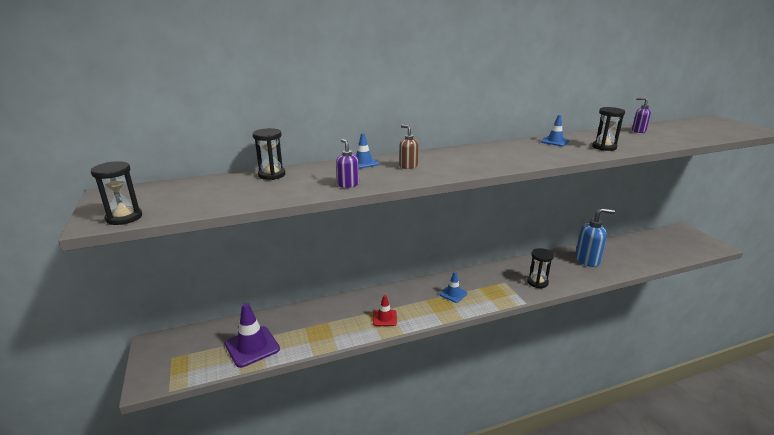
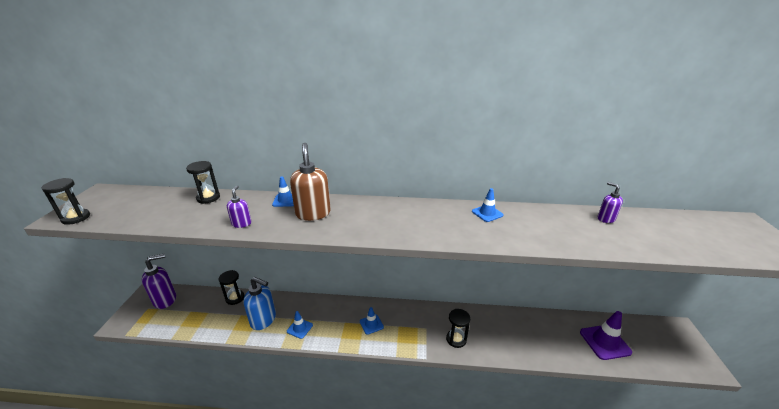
camera: 25 degrees right, 5 degrees up
purple traffic cone [225,303,280,368] -> purple traffic cone moved to [580,311,632,360]
red traffic cone [373,295,397,326] -> blue traffic cone [287,311,313,339]
brown soap dispenser [399,125,419,169] -> brown soap dispenser [290,143,331,221], size x1.87
blue soap dispenser [575,208,615,267] -> blue soap dispenser moved to [243,277,276,330]
black hourglass [592,107,625,151] -> black hourglass moved to [219,270,245,305]
none -> purple soap dispenser [142,253,176,309]

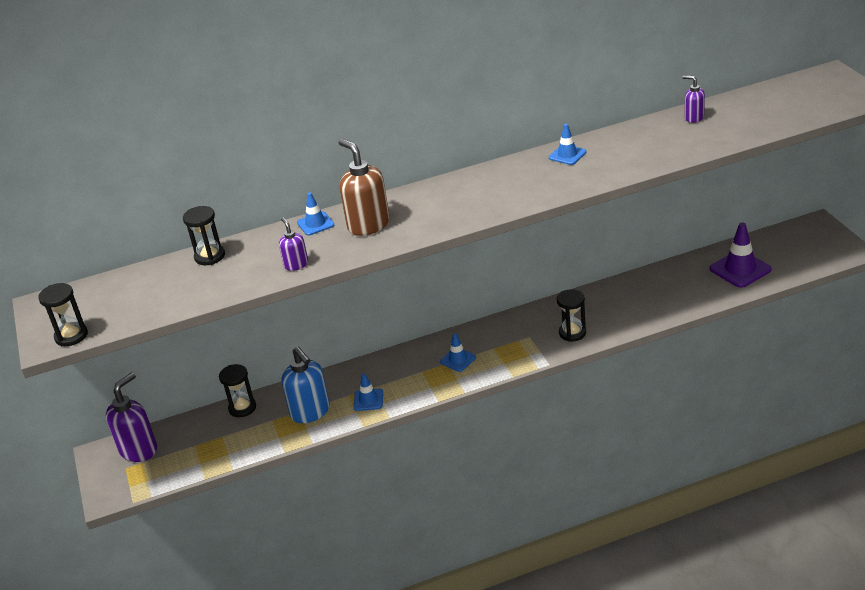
camera: 20 degrees left, 5 degrees up
blue soap dispenser [243,277,276,330] -> blue soap dispenser turned 60 degrees clockwise [281,347,330,423]

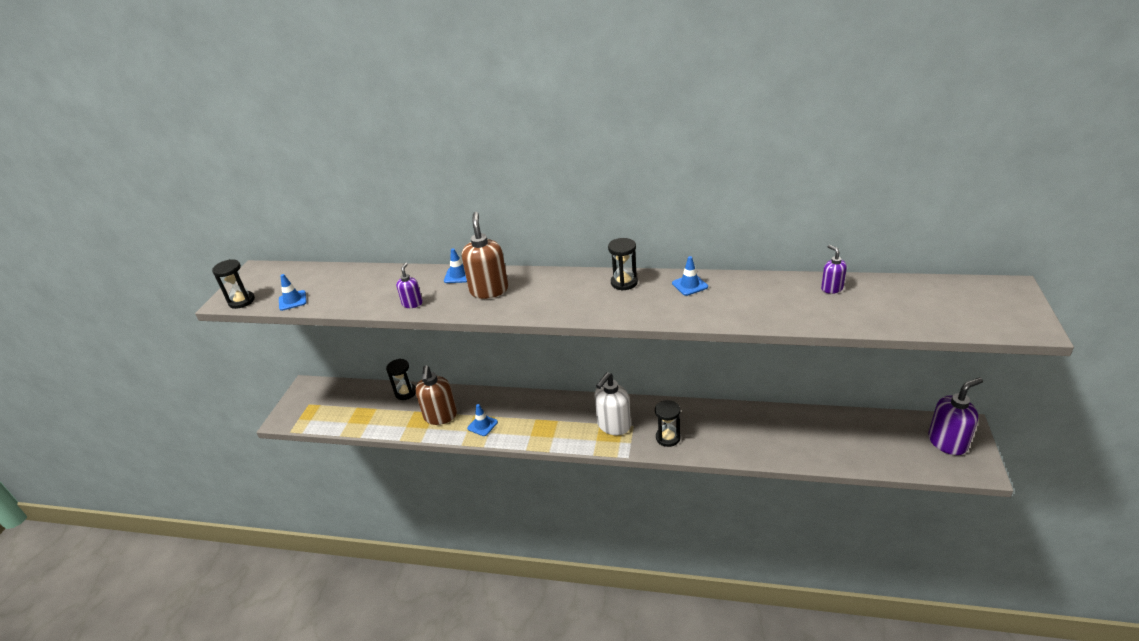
camera: 30 degrees right, 0 degrees up
purple soap dispenser [106,372,157,462] -> purple soap dispenser moved to [928,377,983,455]
black hourglass [183,206,225,265] -> black hourglass moved to [608,238,638,291]
blue soap dispenser [281,347,330,423] -> brown soap dispenser [415,365,457,425]
blue traffic cone [440,333,476,372] -> blue traffic cone moved to [279,274,307,311]
purple traffic cone [710,223,772,288] -> none
none -> white soap dispenser [594,372,631,435]

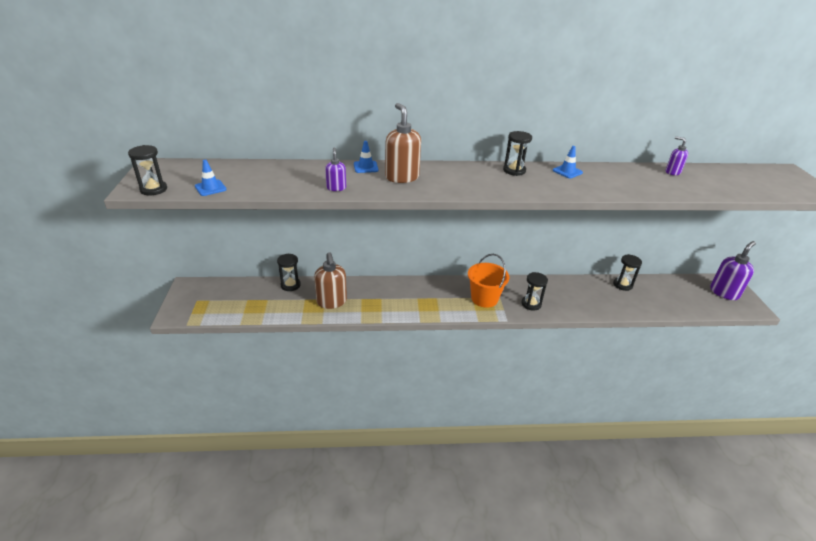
camera: 20 degrees left, 0 degrees up
blue traffic cone [467,404,498,436] -> none
white soap dispenser [594,372,631,435] -> orange bucket [468,254,509,308]
none -> black hourglass [613,254,642,291]

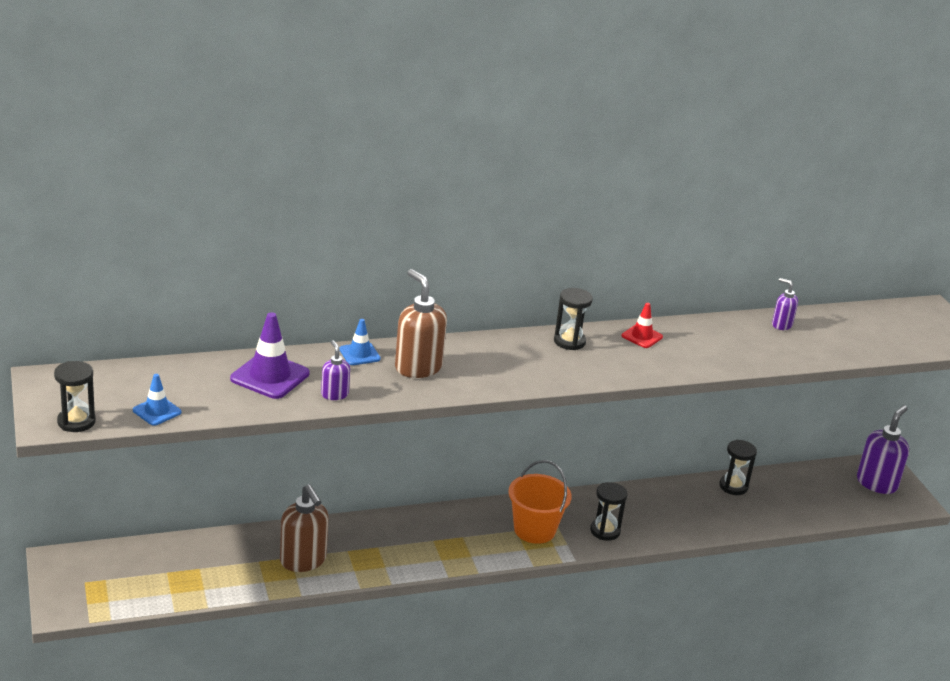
camera: 15 degrees left, 5 degrees down
black hourglass [277,253,301,291] -> none
blue traffic cone [553,146,583,178] -> red traffic cone [622,303,663,348]
none -> purple traffic cone [230,312,309,399]

